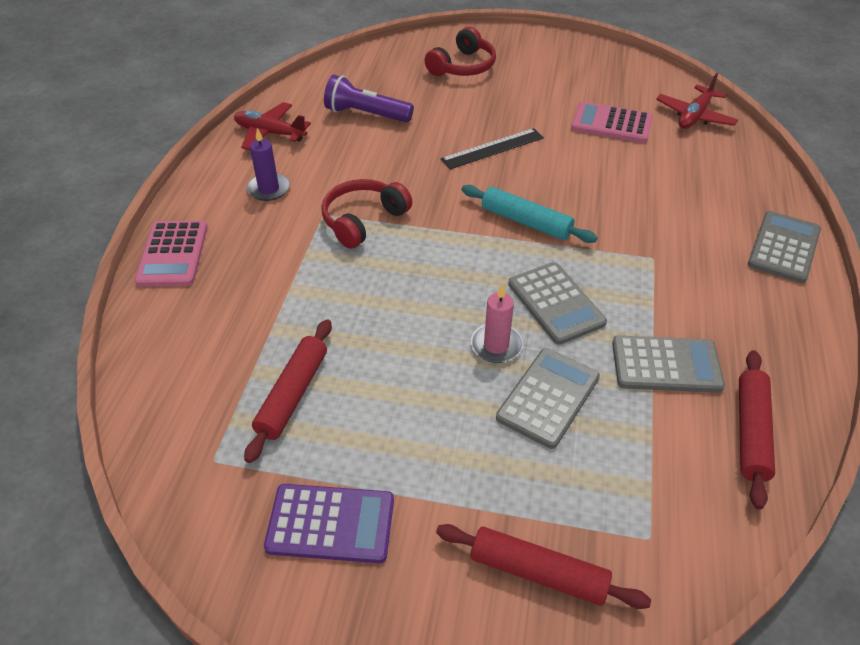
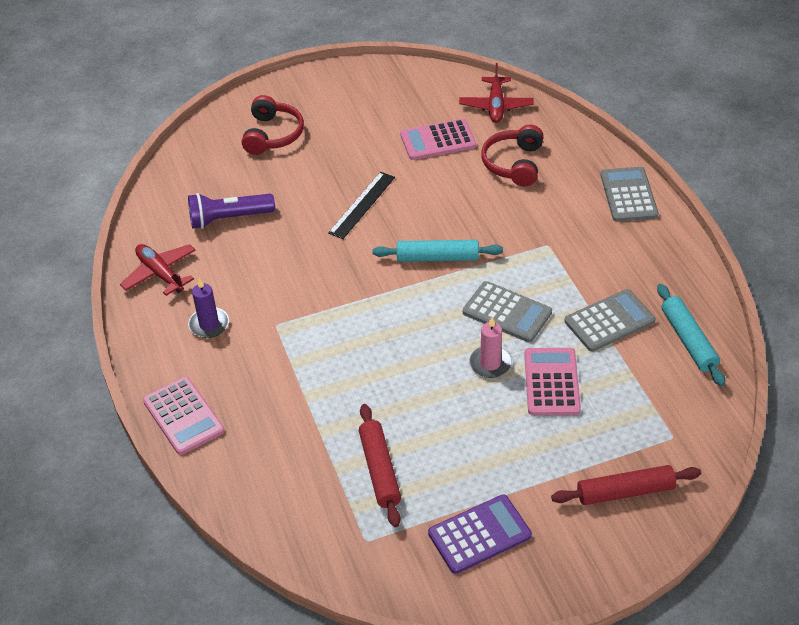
camera: 30 degrees left, 0 degrees up
red plane [234,102,311,150] -> red plane turned 60 degrees clockwise [120,244,196,296]
red headphones [321,179,412,249] -> red headphones moved to [481,125,544,187]
grey calculator [496,348,600,449] -> pink calculator [524,348,581,415]
red rolling pin [739,350,775,509] -> turquoise rolling pin [657,284,725,387]

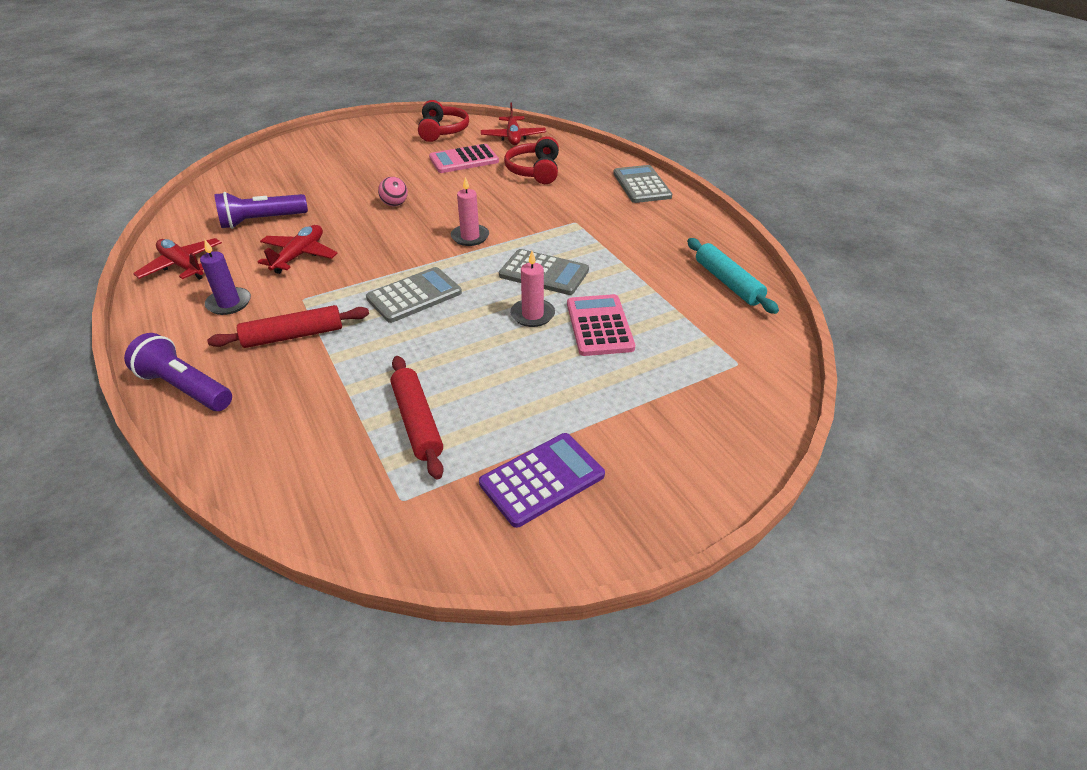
camera: 10 degrees left, 5 degrees down
pink calculator [143,377,225,455] -> purple flashlight [124,333,232,411]
red headphones [242,95,304,155] -> red headphones moved to [418,100,469,142]
black ruler [328,172,395,239] -> pink ball [378,177,408,206]
turquoise rolling pin [372,240,503,262] -> pink candle [451,177,489,246]
red rolling pin [551,465,701,505] -> red rolling pin moved to [207,305,369,348]
grey calculator [565,289,655,352] -> grey calculator moved to [366,267,462,323]
none -> red plane [258,225,338,274]

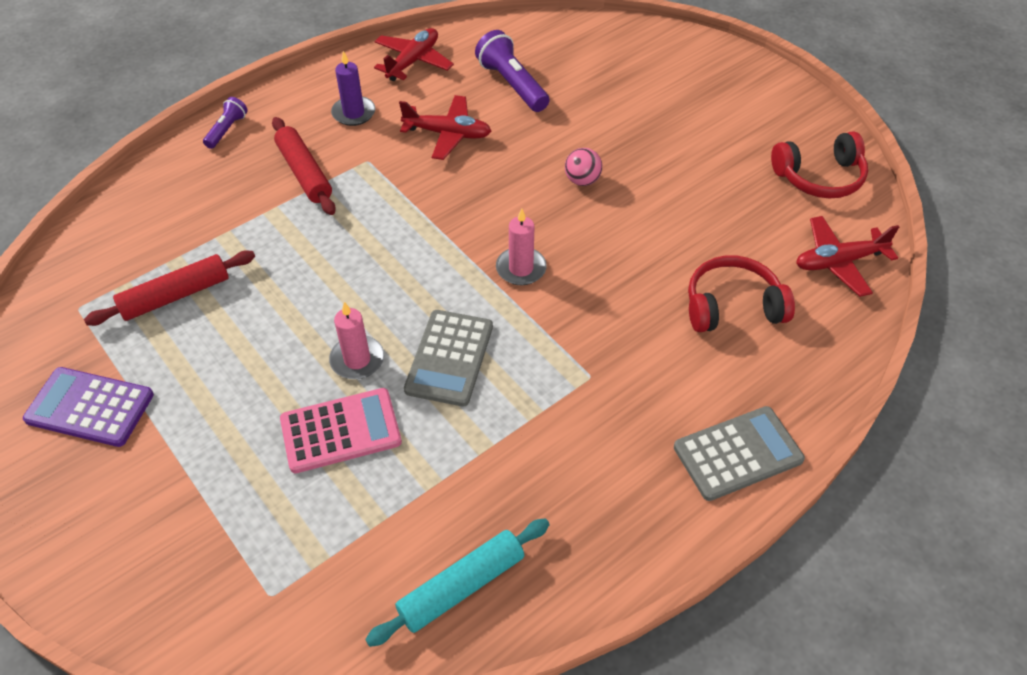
camera: 80 degrees right, 10 degrees up
purple flashlight [124,333,232,411] -> purple flashlight [203,97,248,149], size x0.57
grey calculator [366,267,462,323] -> none
pink calculator [429,144,499,173] -> none
purple calculator [479,433,605,528] -> purple calculator turned 150 degrees clockwise [23,367,154,447]

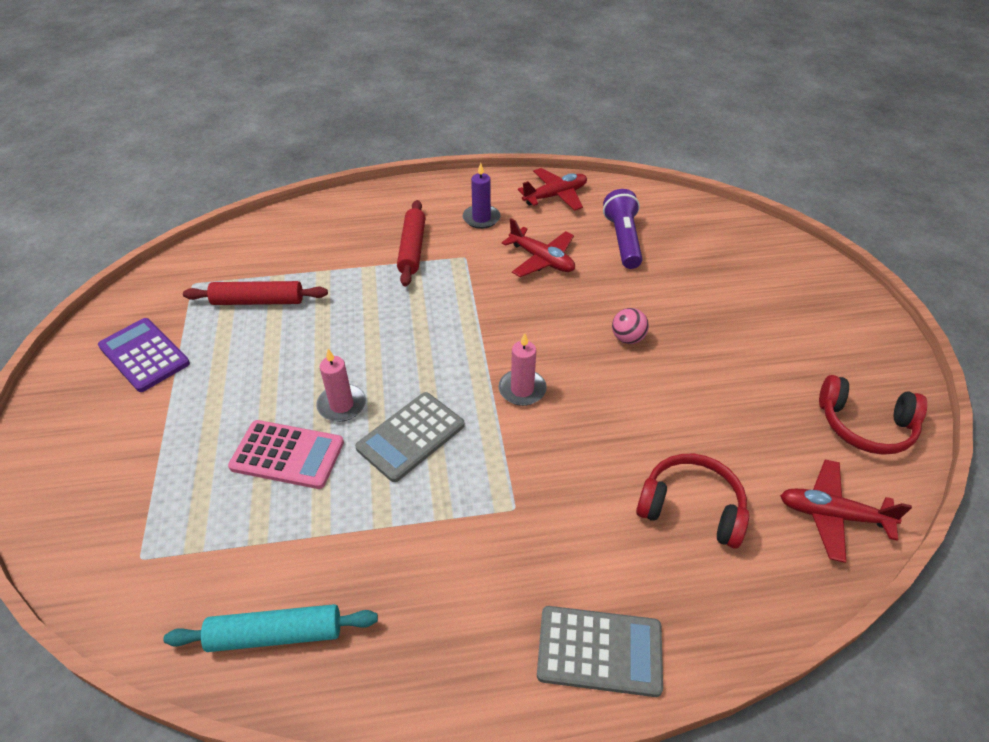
camera: 30 degrees right, 5 degrees down
purple flashlight [203,97,248,149] -> none

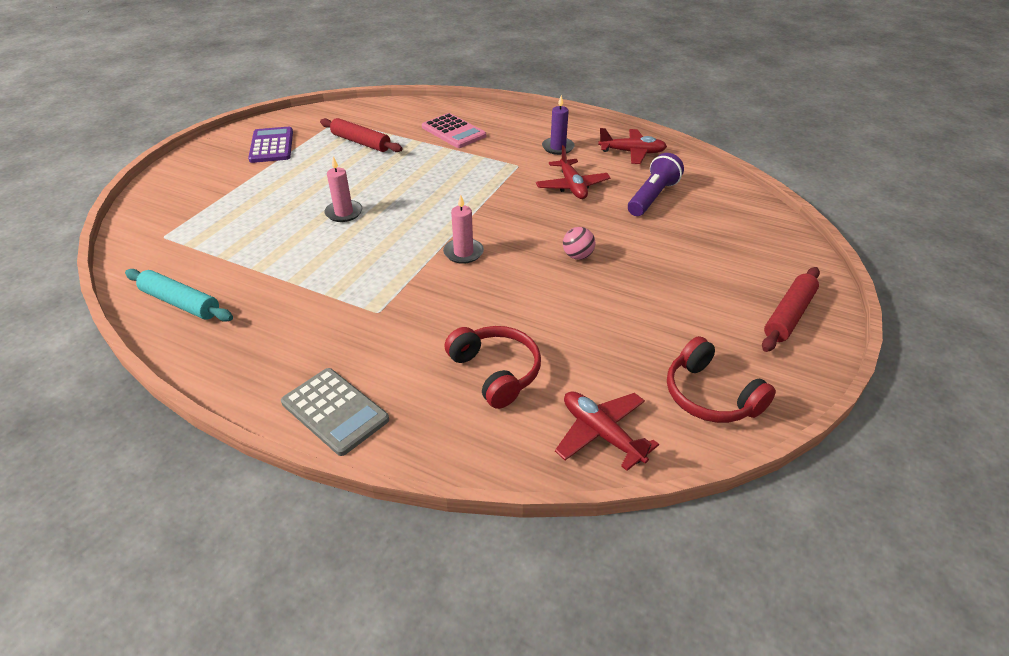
camera: 35 degrees right, 5 degrees down
pink calculator [228,420,344,489] -> pink calculator moved to [422,113,486,148]
grey calculator [355,392,465,482] -> none
red rolling pin [397,200,426,286] -> red rolling pin moved to [762,267,820,352]

